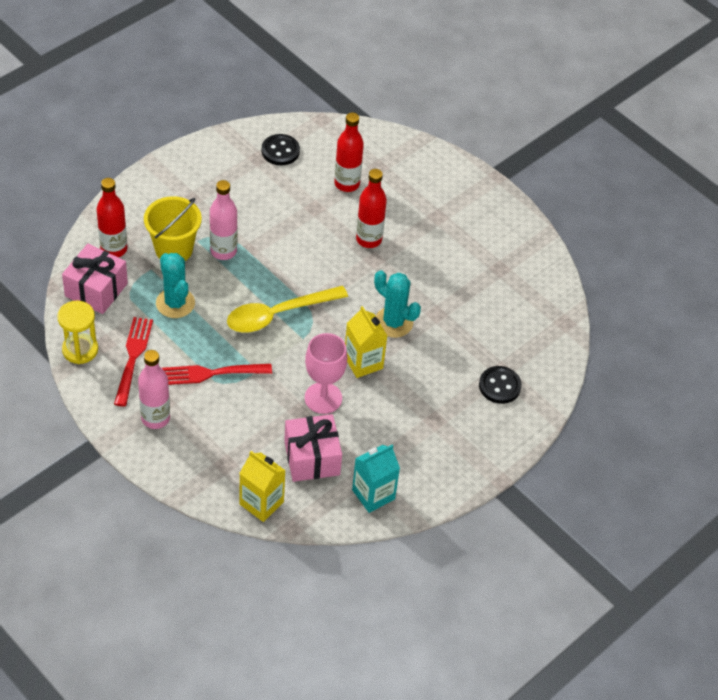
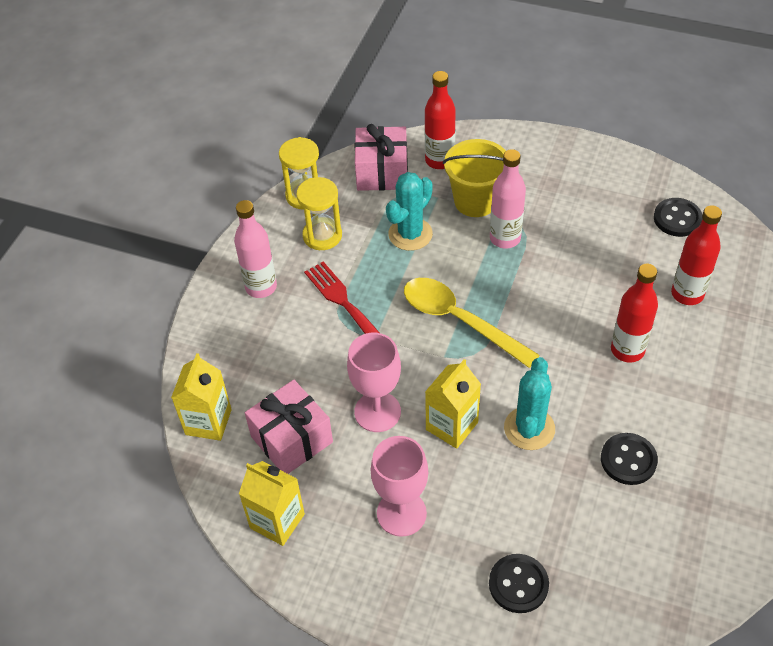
camera: 70 degrees right, 0 degrees up
red fork [114,317,153,407] -> yellow hourglass [296,177,342,250]
turquoise carton [352,445,400,513] -> yellow carton [239,461,305,546]
none -> pink goblet [371,436,428,537]
none -> black button [601,433,658,485]

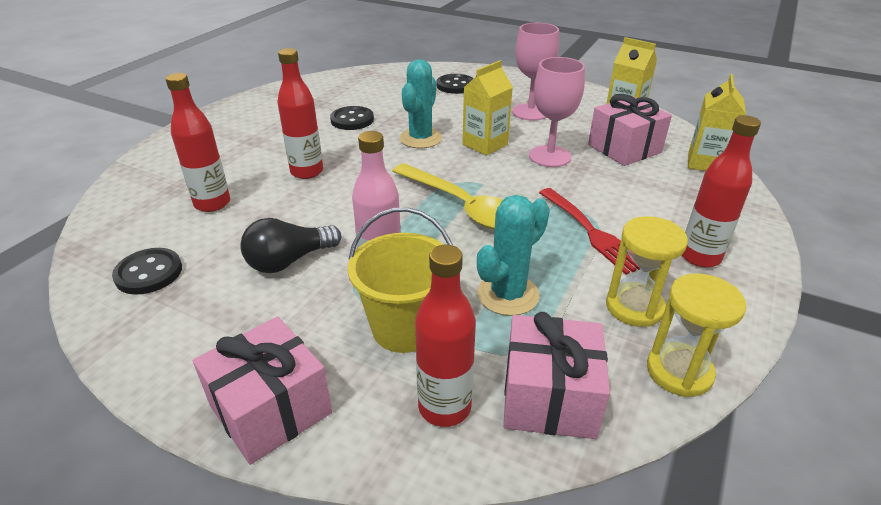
camera: 175 degrees left, 15 degrees down
pink bottle [234,200,277,298] -> red bottle [682,115,761,268]
none -> pink gift [193,316,332,465]
none -> black light bulb [240,218,341,273]

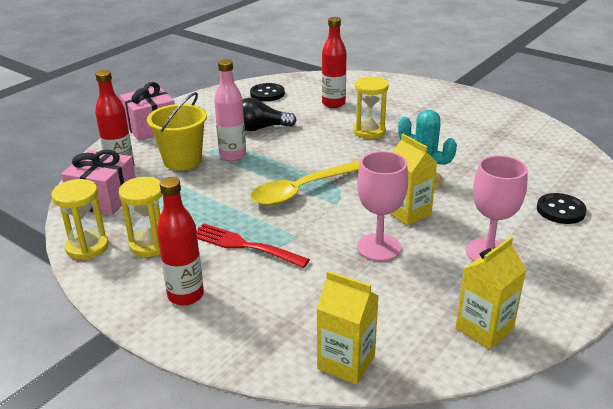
camera: 100 degrees right, 5 degrees down
black light bulb [240,218,341,273] -> black light bulb turned 75 degrees counterclockwise [243,98,297,131]
red bottle [277,48,323,179] -> yellow hourglass [353,76,389,139]
black button [330,106,374,130] -> none
turquoise cactus [477,195,550,316] -> none
red fork [539,188,640,275] -> red fork turned 45 degrees clockwise [196,223,310,268]
pink gift [588,94,672,166] -> none

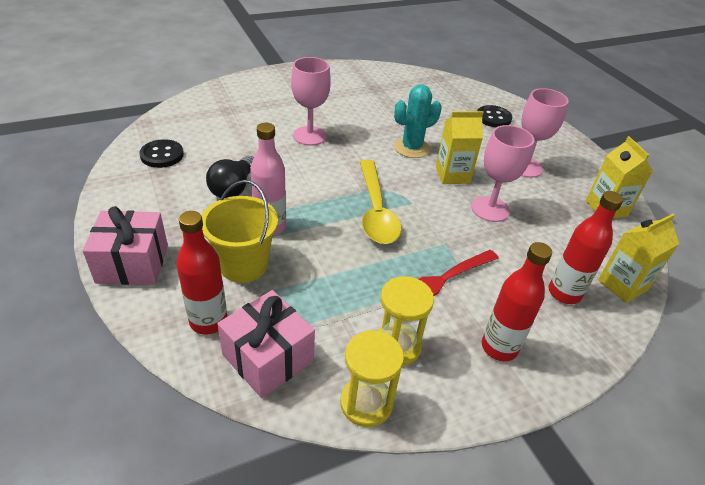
camera: 65 degrees left, 10 degrees up
red bottle [322,17,346,108] -> red bottle moved to [548,191,623,304]
yellow hourglass [353,76,389,139] -> pink goblet [291,57,331,146]

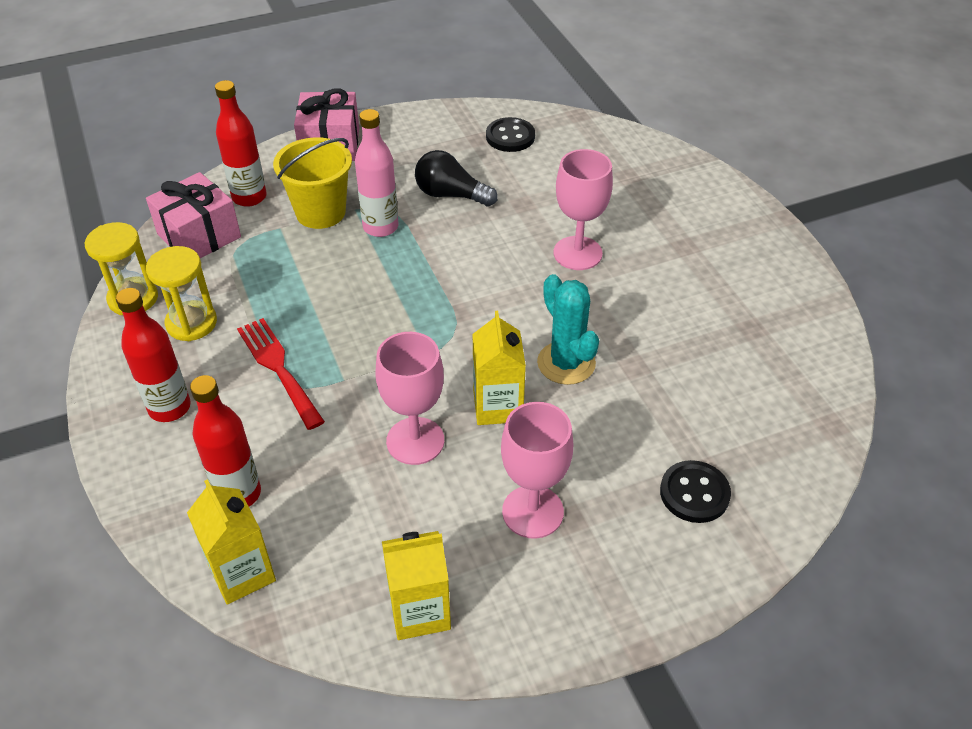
camera: 95 degrees right, 5 degrees up
yellow spoon [360,160,402,244] -> none

